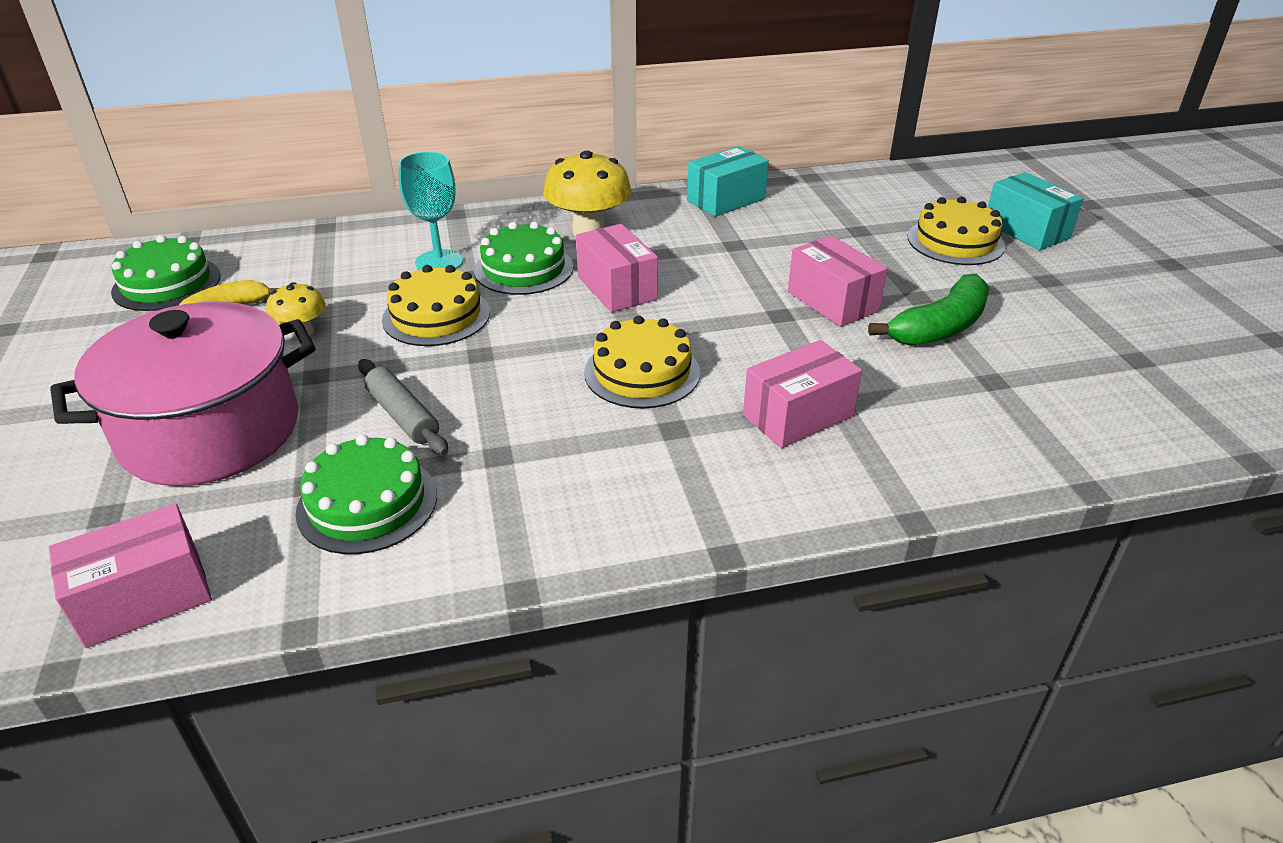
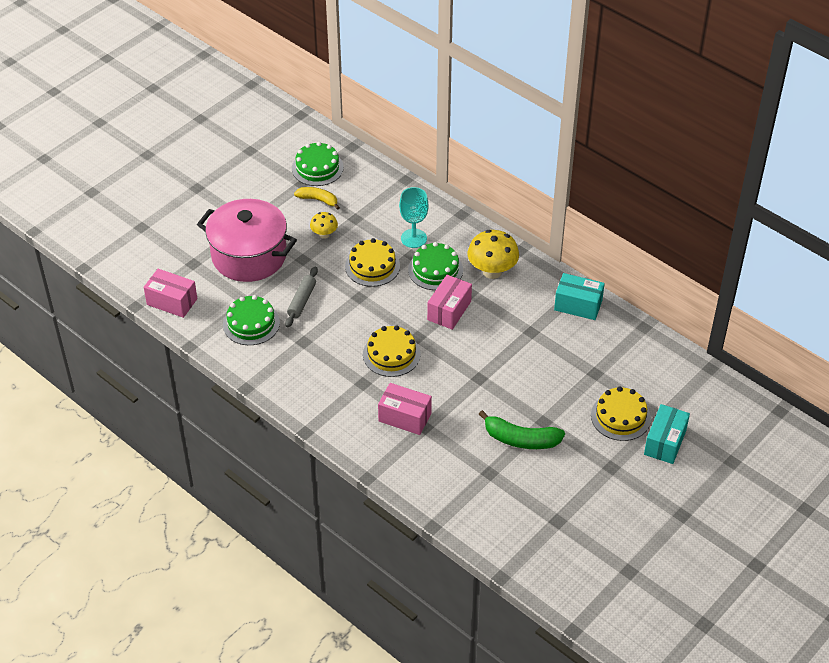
camera: 55 degrees right, 10 degrees up
pink box [788,236,888,327] -> none

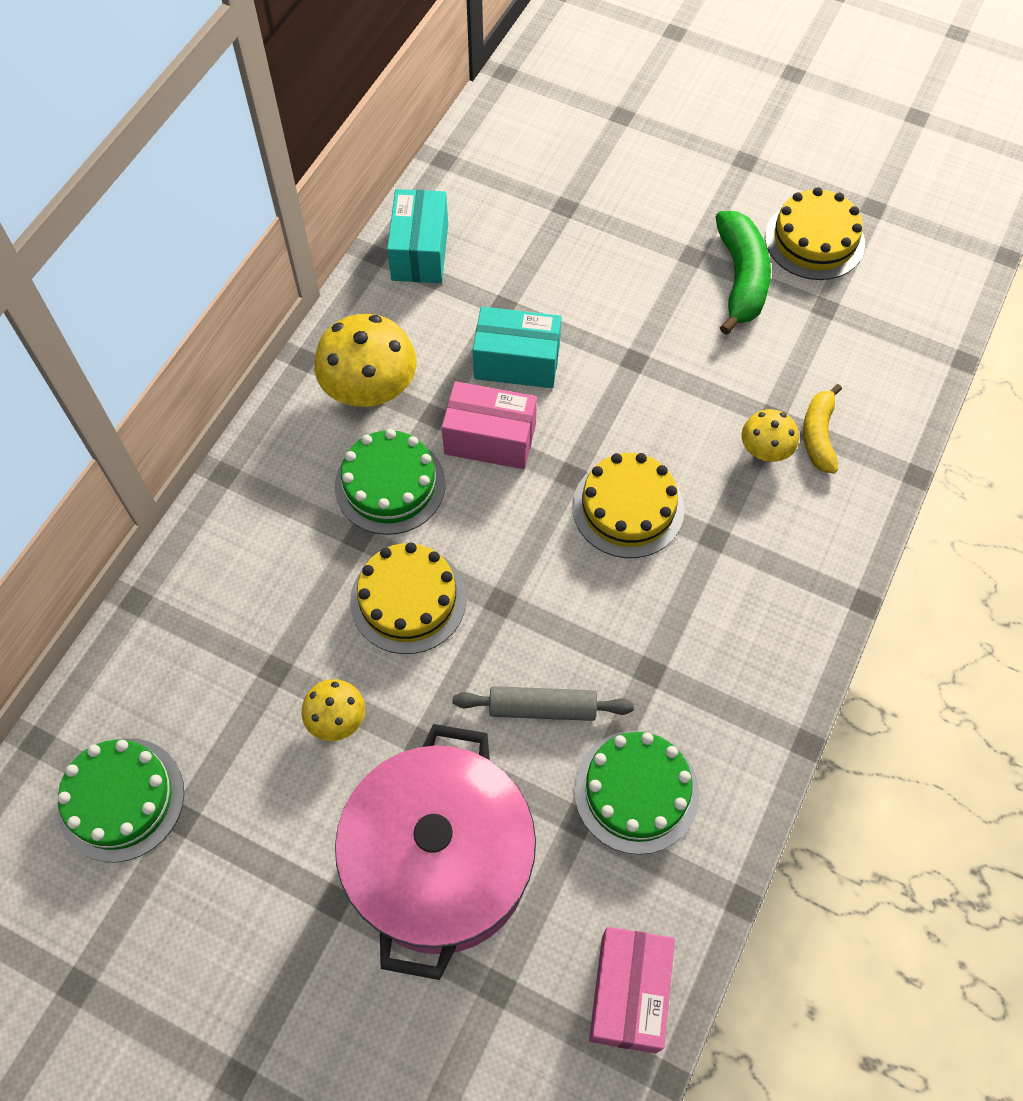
camera: 105 degrees left, 15 degrees up
yellow banana [294,187,340,210] -> yellow banana moved to [803,384,842,473]
pink box [378,383,432,435] -> yellow mushroom [741,409,799,462]
turquoise goblet [399,187,429,248] -> none
yellow cake [591,386,651,441] -> yellow cake moved to [765,187,865,280]
turquoise box [644,404,690,464] -> turquoise box moved to [473,307,562,388]

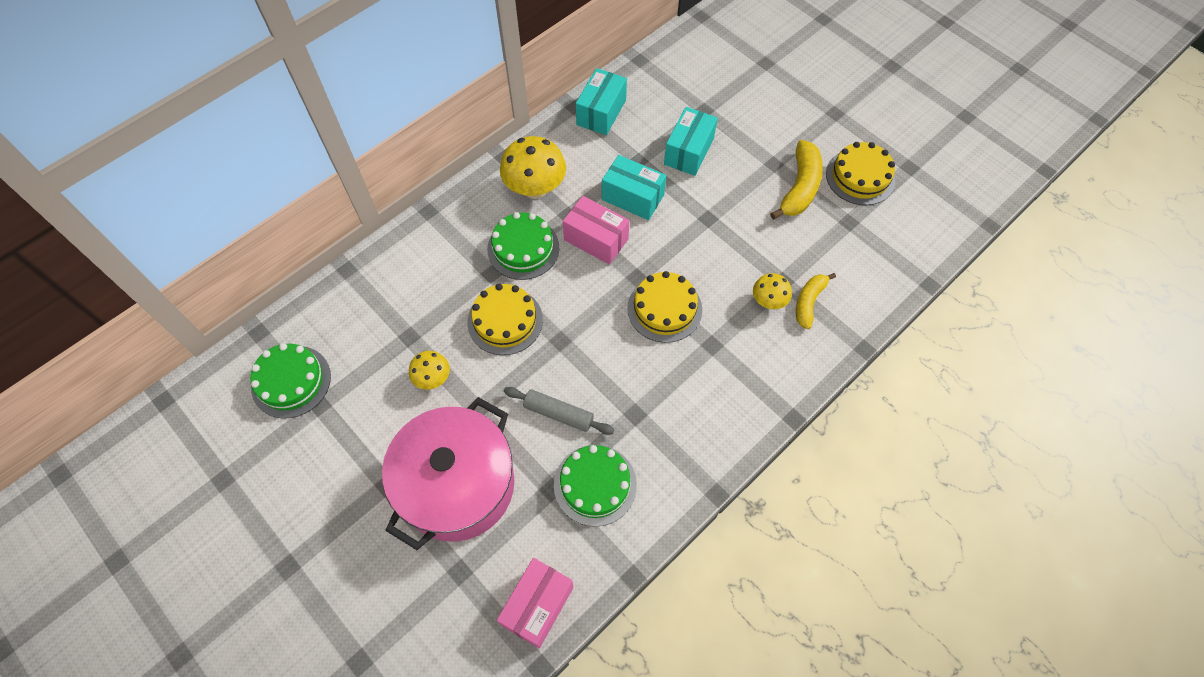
camera: 20 degrees right, 0 degrees up
green banana [716,211,771,335] -> yellow banana [770,140,823,220]
none -> turquoise box [664,107,718,176]

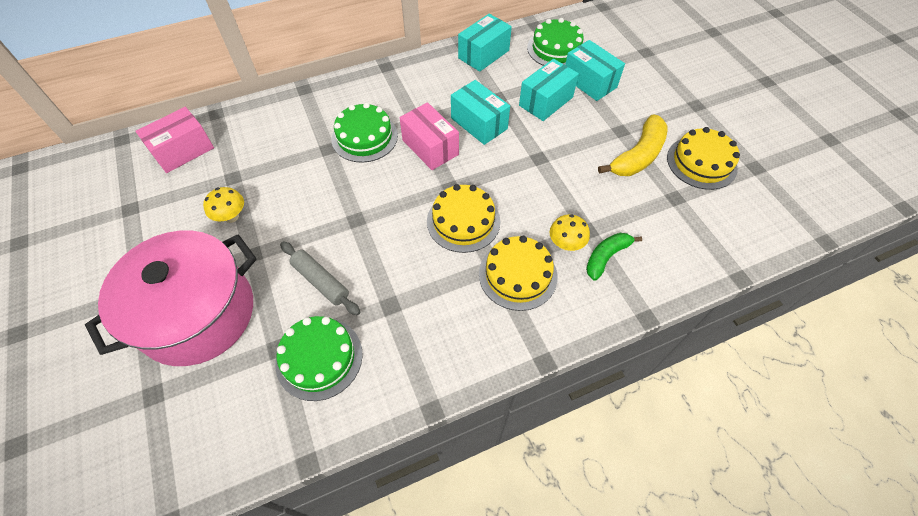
camera: 20 degrees right, 5 degrees down
green cake [250,343,331,418] -> green cake moved to [527,18,584,66]
yellow cake [467,284,543,355] -> yellow cake moved to [479,236,557,311]
pink box [497,558,574,648] -> pink box moved to [135,107,214,173]
yellow mushroom [500,136,566,199] -> none
yellow banana [796,273,836,329] -> green banana [586,233,642,281]
none -> turquoise box [565,40,625,101]

